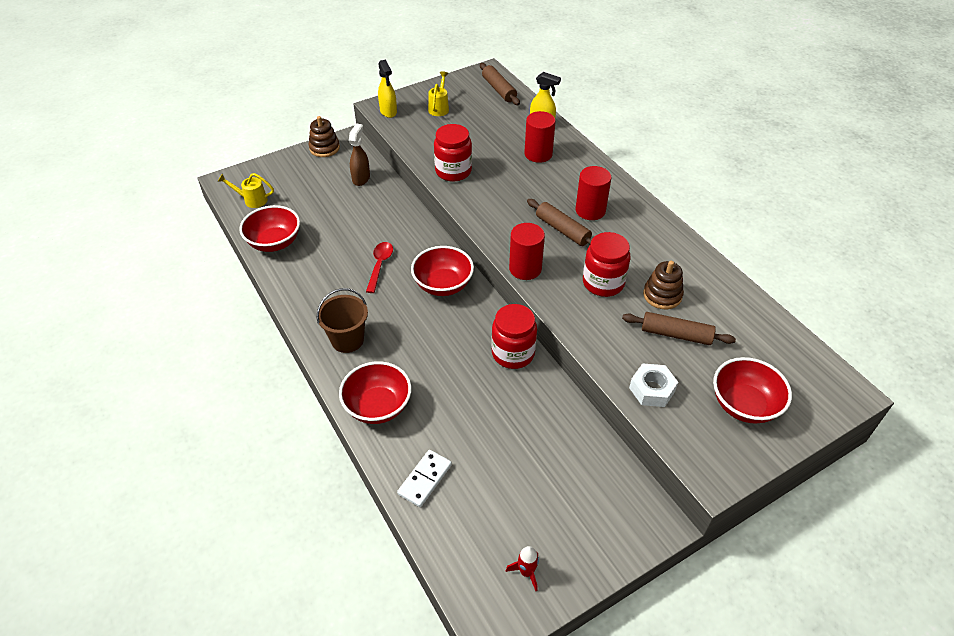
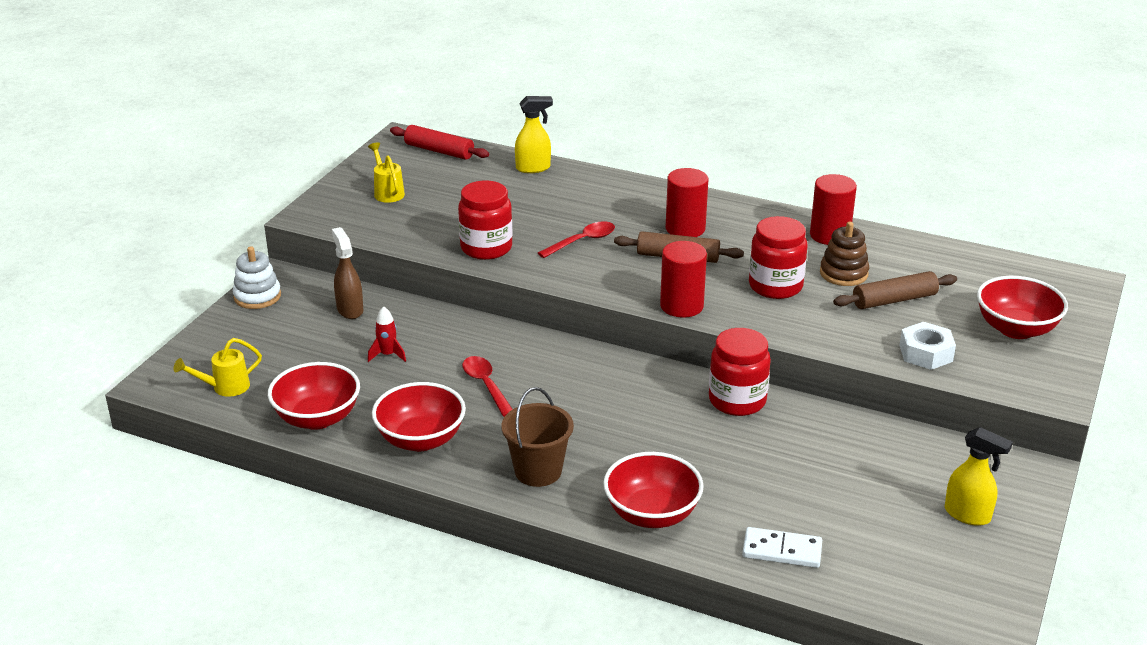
camera: 35 degrees left, 15 degrees down
brown stacking toy [309,116,340,157] -> white stacking toy [233,246,281,309]
yellow spray bottle [378,59,397,118] -> yellow spray bottle moved to [945,427,1013,526]
white domino [397,450,452,507] -> white domino turned 75 degrees counterclockwise [742,527,822,568]
red bowl [411,246,474,296] -> red bowl moved to [372,382,466,451]
brown rolling pin [480,63,520,105] -> red rolling pin [390,125,489,160]
red rocket [506,546,539,591] -> red rocket moved to [368,306,406,362]
red cylinder [524,111,556,163] -> red cylinder moved to [810,174,857,245]
none -> red spoon [538,221,615,258]

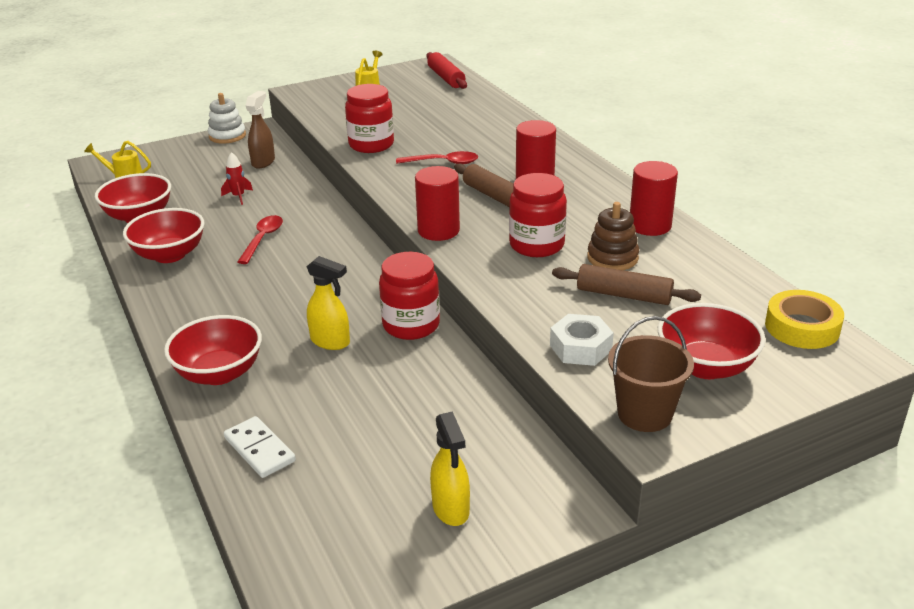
camera: 40 degrees right, 0 degrees up
brown bucket [502,387,574,487] -> brown bucket moved to [608,316,694,432]
yellow spray bottle [515,96,553,173] -> yellow spray bottle moved to [307,256,350,350]
none -> yellow tape [765,290,844,349]

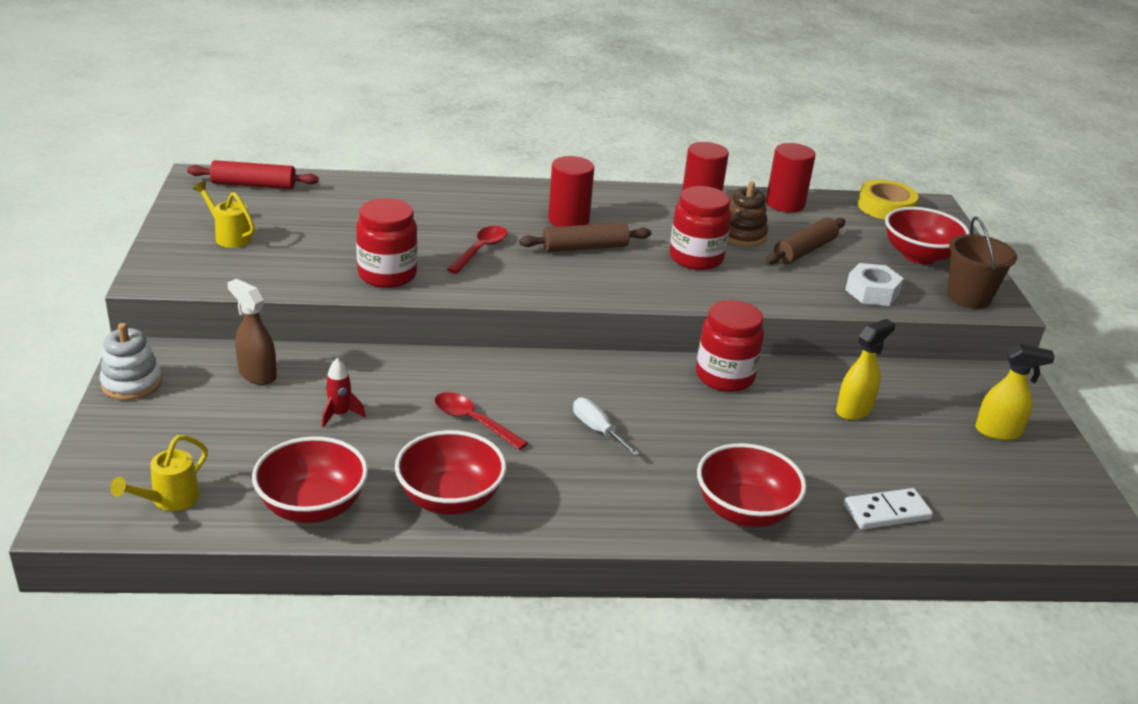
camera: 70 degrees left, 0 degrees up
yellow spray bottle [307,256,350,350] -> yellow spray bottle moved to [836,319,895,420]
red cylinder [415,166,460,241] -> red cylinder moved to [766,143,816,213]
none -> white screwdriver [573,397,640,456]

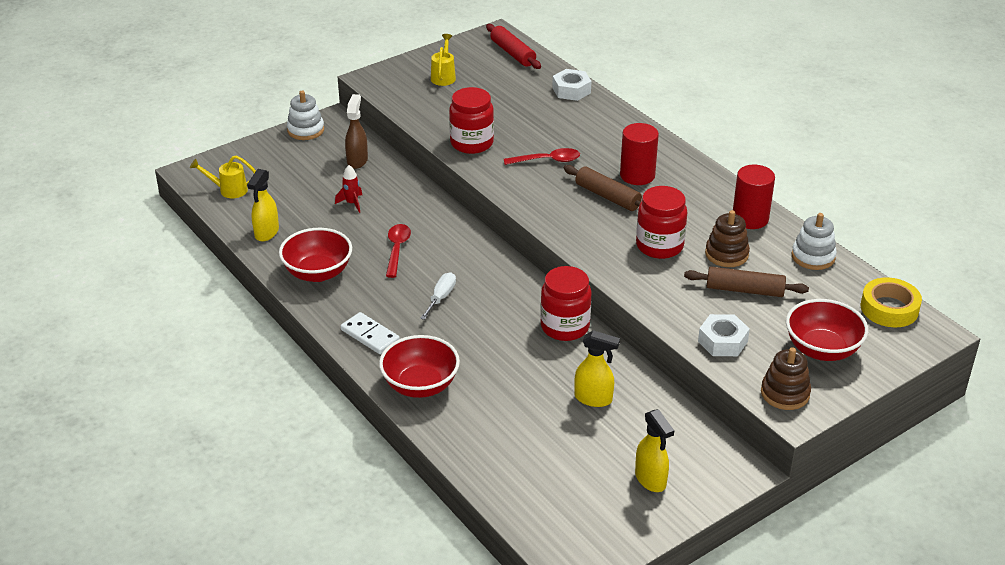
camera: 60 degrees right, 5 degrees up
red bowl [252,436,368,523] -> yellow spray bottle [247,169,279,242]
red cylinder [766,143,816,213] -> white stacking toy [792,213,837,270]
white domino [844,488,933,529] -> white domino moved to [341,312,400,354]
brown bucket [947,216,1017,309] -> brown stacking toy [761,347,811,410]
none -> white nut [552,69,591,101]

